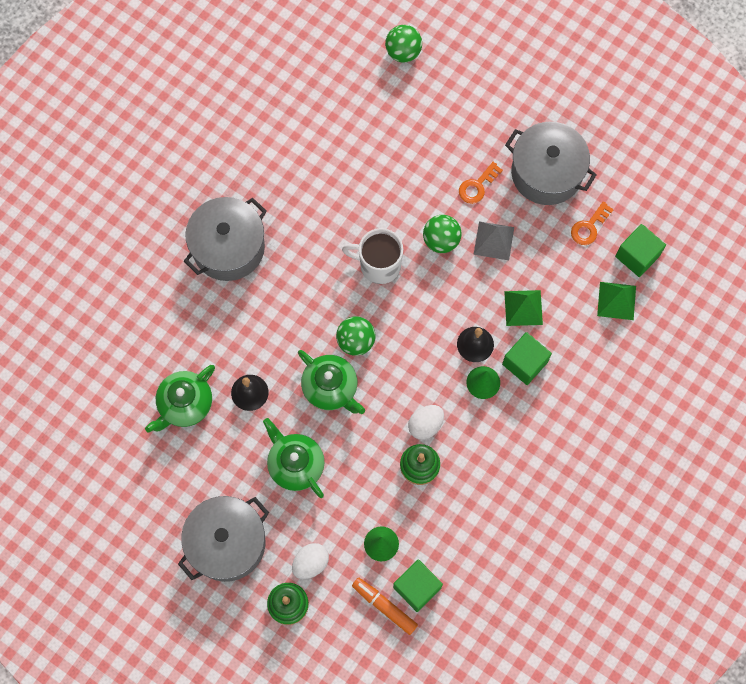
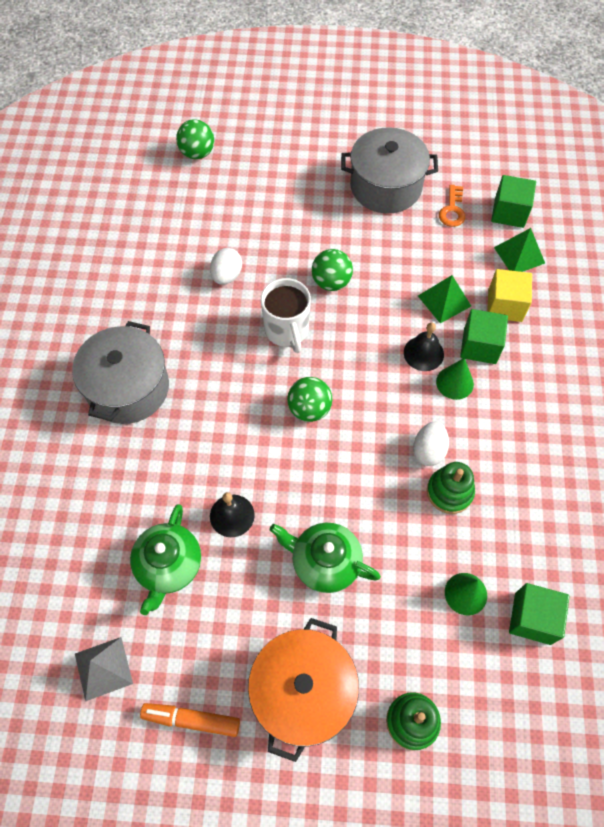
camera: 30 degrees left, 10 degrees down
grey pot [178,496,269,582] -> orange pot [248,618,359,762]
white egg [292,543,329,579] -> white egg moved to [210,248,242,285]
green teapot [298,350,365,414] -> none
white mug [342,228,403,284] -> white mug turned 90 degrees counterclockwise [261,278,311,353]
orange marker [352,578,418,635] -> orange marker moved to [140,703,240,737]
orange key [459,162,503,204] -> none
grey pyramid [474,221,514,260] -> grey pyramid moved to [75,637,133,701]
none -> yellow cube [487,269,532,322]

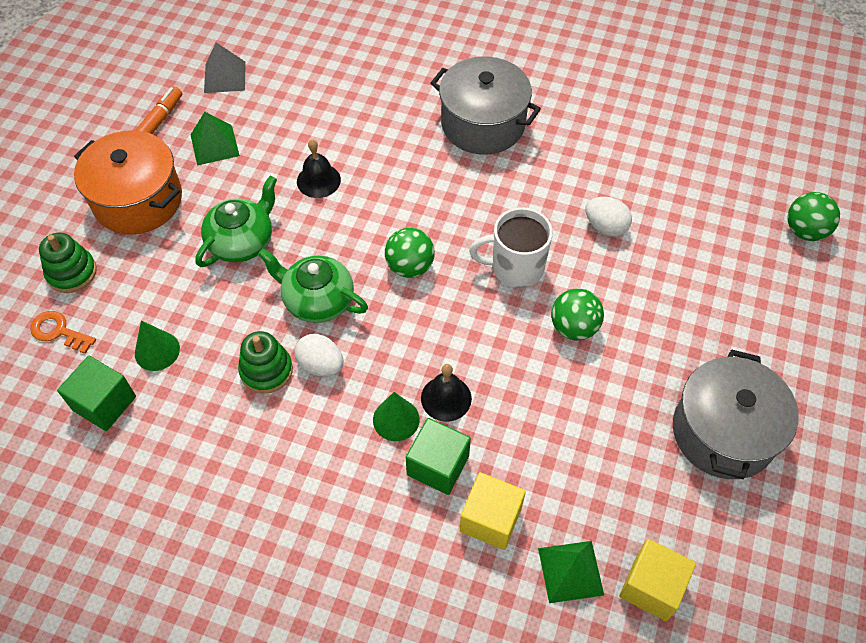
camera: 105 degrees right, 5 degrees down
green teapot [130,504,201,615] -> green teapot moved to [258,248,368,323]
green pyramid [418,275,471,323] -> green pyramid moved to [190,112,240,165]
orange key [439,185,465,227] -> orange key moved to [30,311,96,354]
green cube [491,175,536,228] -> yellow cube [619,539,696,621]

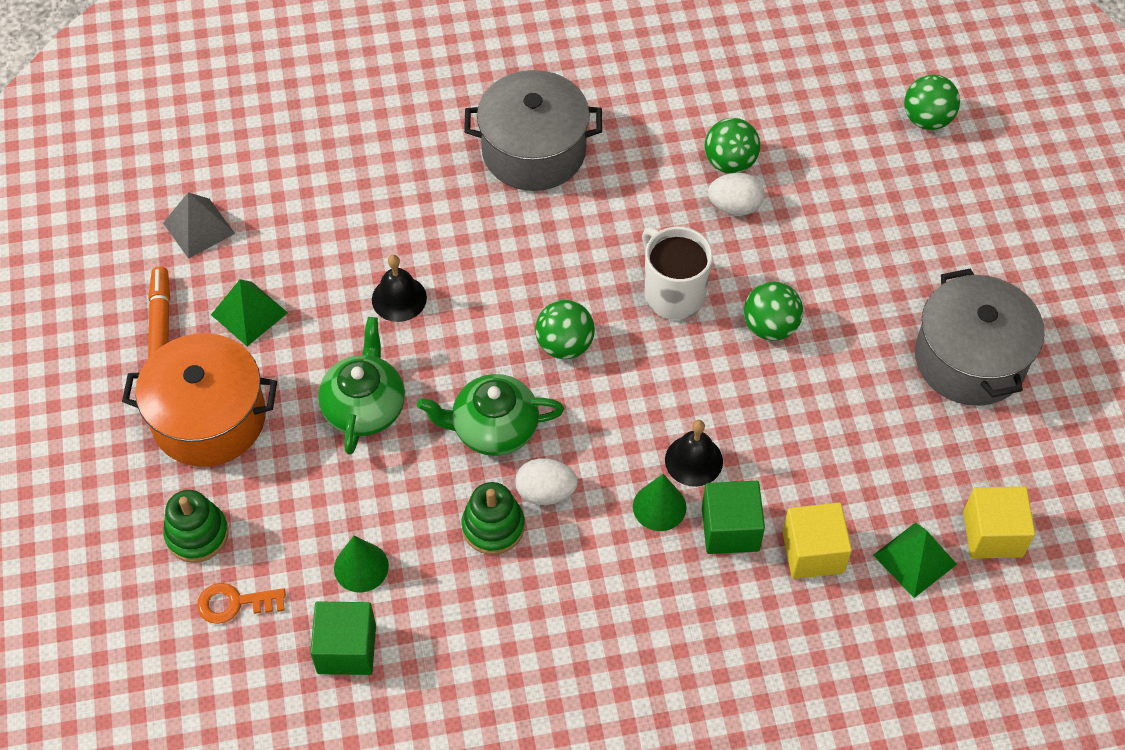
camera: 30 degrees left, 0 degrees up
white mug [469,207,553,288] -> white mug turned 90 degrees clockwise [642,227,713,320]
none -> green ball [704,118,760,174]

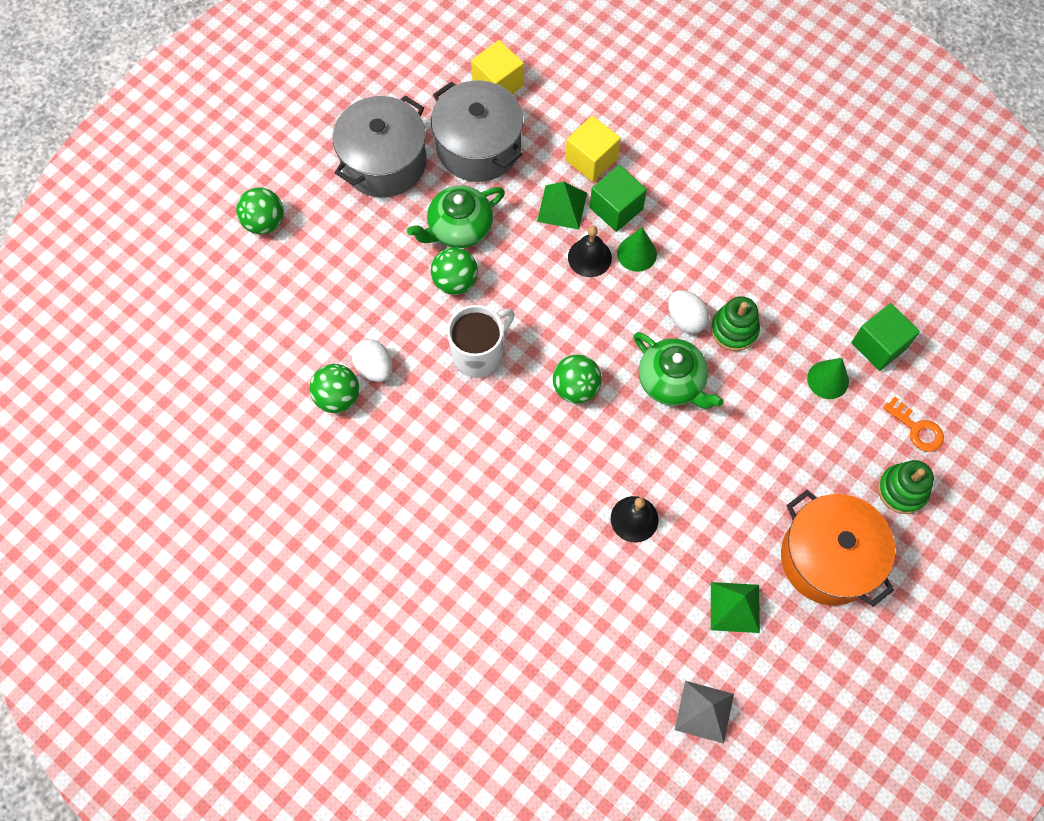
camera: 130 degrees left, 10 degrees up
orange marker [148,266,170,359] -> none
green teapot [318,317,405,455] -> green teapot moved to [407,186,505,248]
grey pot [464,70,602,191] -> grey pot moved to [431,81,523,182]
white mug [642,227,713,320] -> white mug turned 150 degrees counterclockwise [447,305,515,378]
green pyramid [873,522,957,598] -> green pyramid moved to [537,182,587,230]
green ball [904,74,960,130] -> green ball moved to [236,187,284,234]

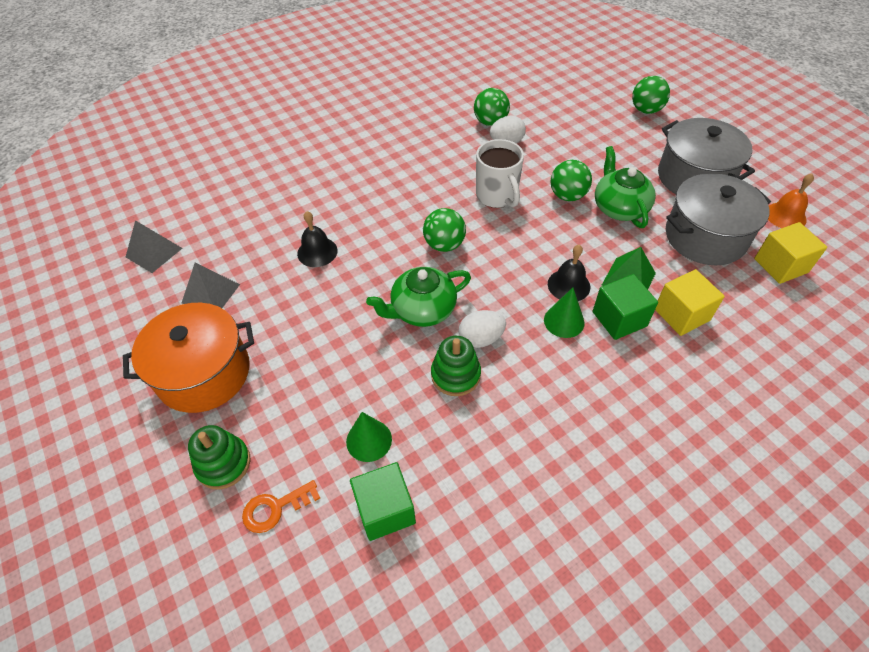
camera: 110 degrees right, 15 degrees down
green pyramid [711,582,760,633] -> grey pyramid [182,263,240,308]
none -> orange bell [768,173,814,228]

